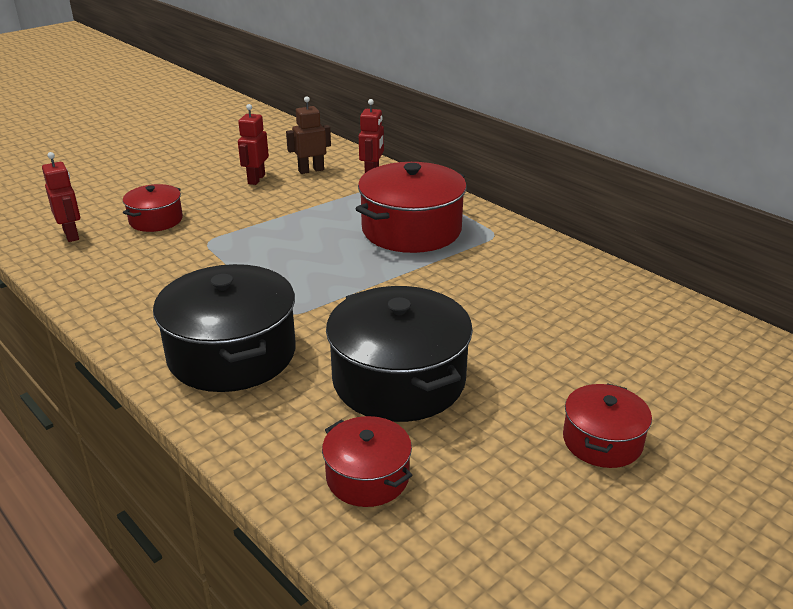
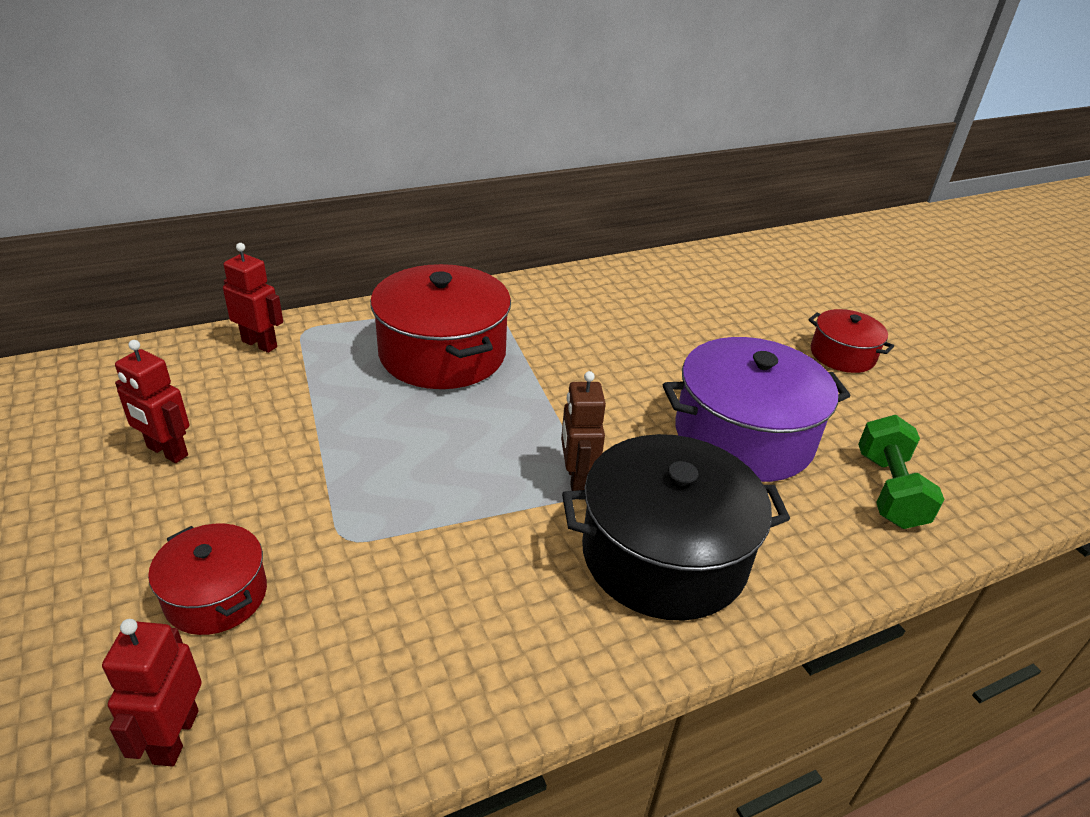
camera: 75 degrees left, 5 degrees up
red robot [42,152,80,242] -> red robot turned 75 degrees counterclockwise [102,619,202,766]
brown robot [286,96,331,174] -> brown robot moved to [561,371,606,491]
red pot [322,416,412,507] -> green dumbbell [858,415,945,529]
black pot [326,286,473,422] -> purple pot [663,337,850,482]

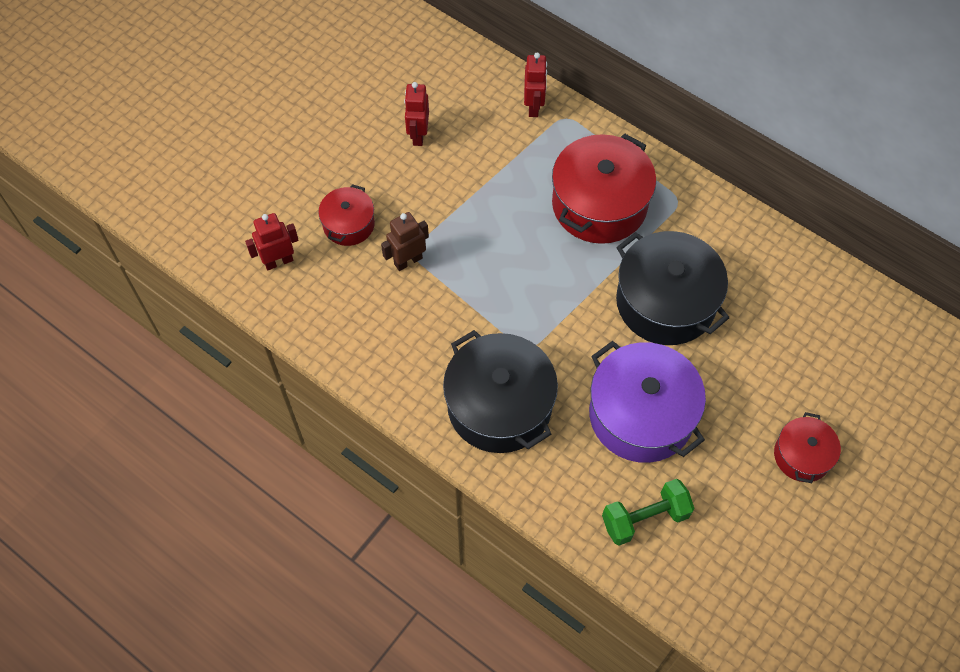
camera: 65 degrees right, 25 degrees up
brown robot [561,371,606,491] -> brown robot moved to [381,212,429,271]
none -> black pot [616,231,729,345]

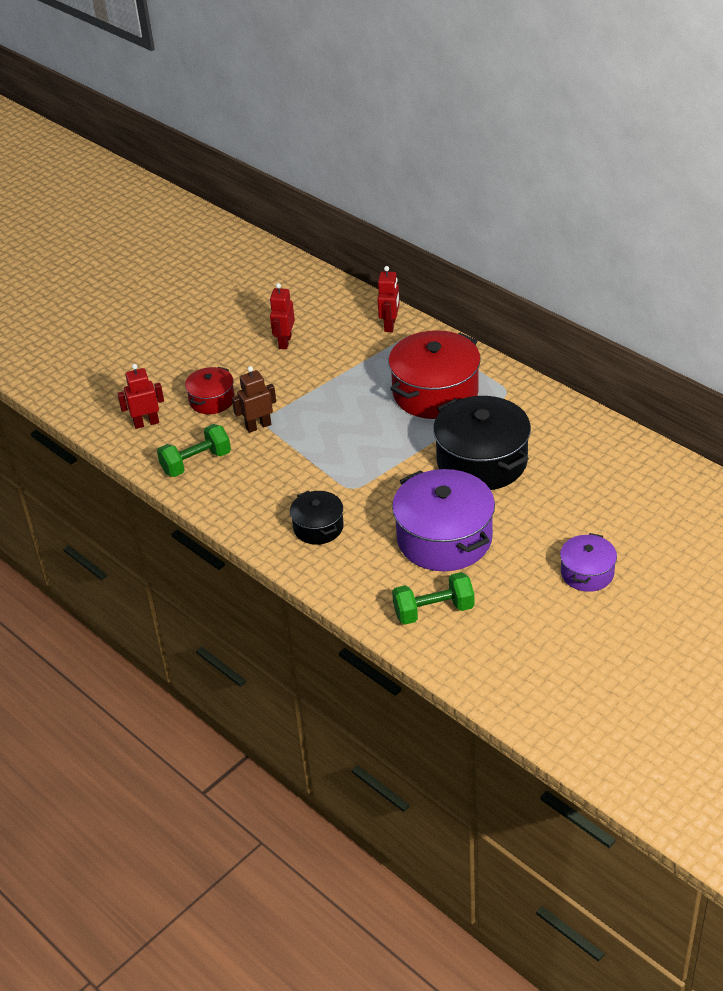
camera: 10 degrees right, 20 degrees down
black pot [443,330,558,453] -> black pot [290,491,344,545], size x0.54
red pot [774,412,841,484] -> purple pot [560,533,617,592]
none -> green dumbbell [157,424,231,477]

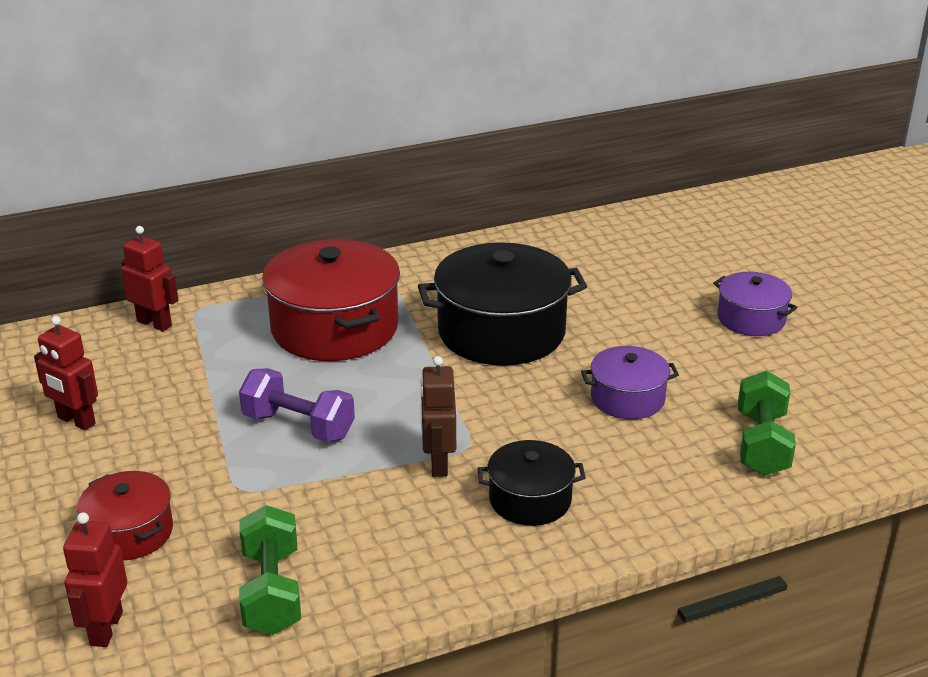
camera: 70 degrees left, 10 degrees down
brown robot [232,366,276,433] -> brown robot moved to [420,356,456,477]
purple pot [392,469,495,571] -> purple pot [581,346,679,419], size x0.54
none -> purple dumbbell [239,368,355,442]

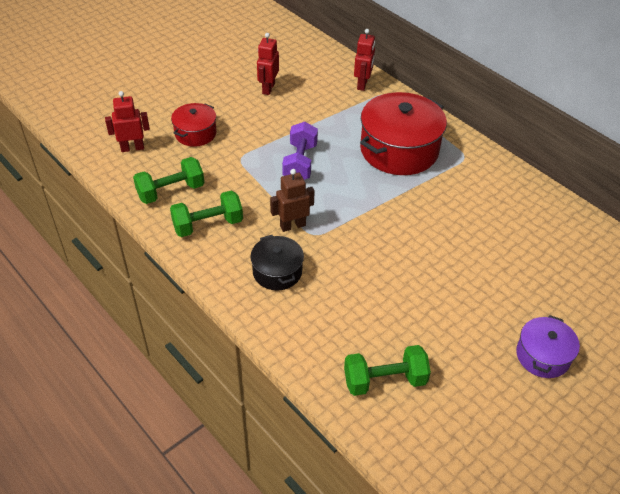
camera: 70 degrees right, 15 degrees up
black pot [418,242,587,366] -> none
purple pot [581,346,679,419] -> none
none -> green dumbbell [170,190,243,237]

